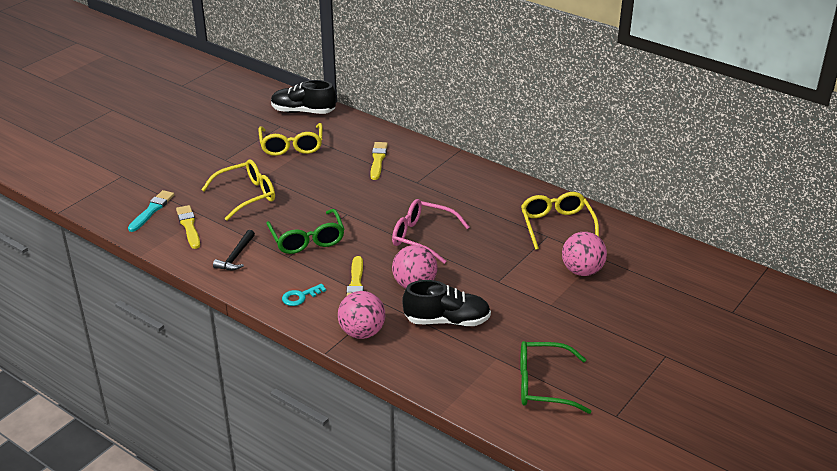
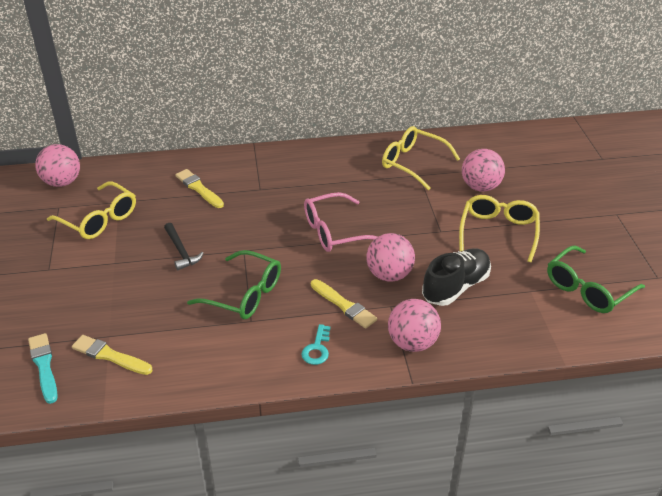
camera: 45 degrees left, 5 degrees up
yellow glasses [201,159,275,221] -> yellow glasses moved to [459,195,540,262]
black hammer [213,230,255,270] -> black hammer moved to [164,223,204,270]
black shoe [271,80,336,114] -> pink ball [35,144,80,187]

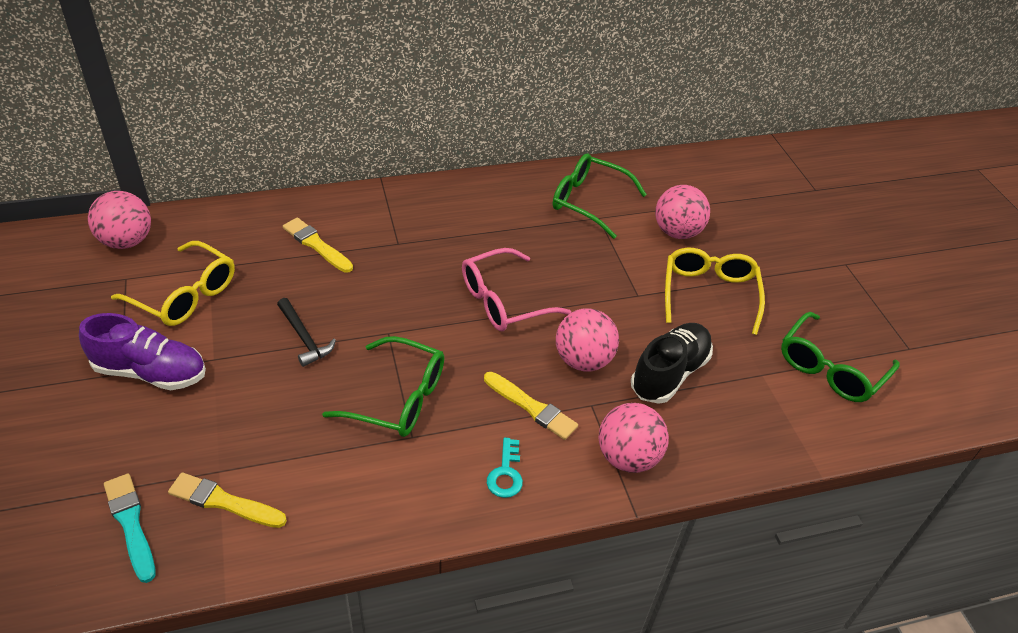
camera: 10 degrees left, 5 degrees up
yellow glasses [382,126,460,190] -> green glasses [553,153,647,239]
none -> purple shoe [79,313,206,390]

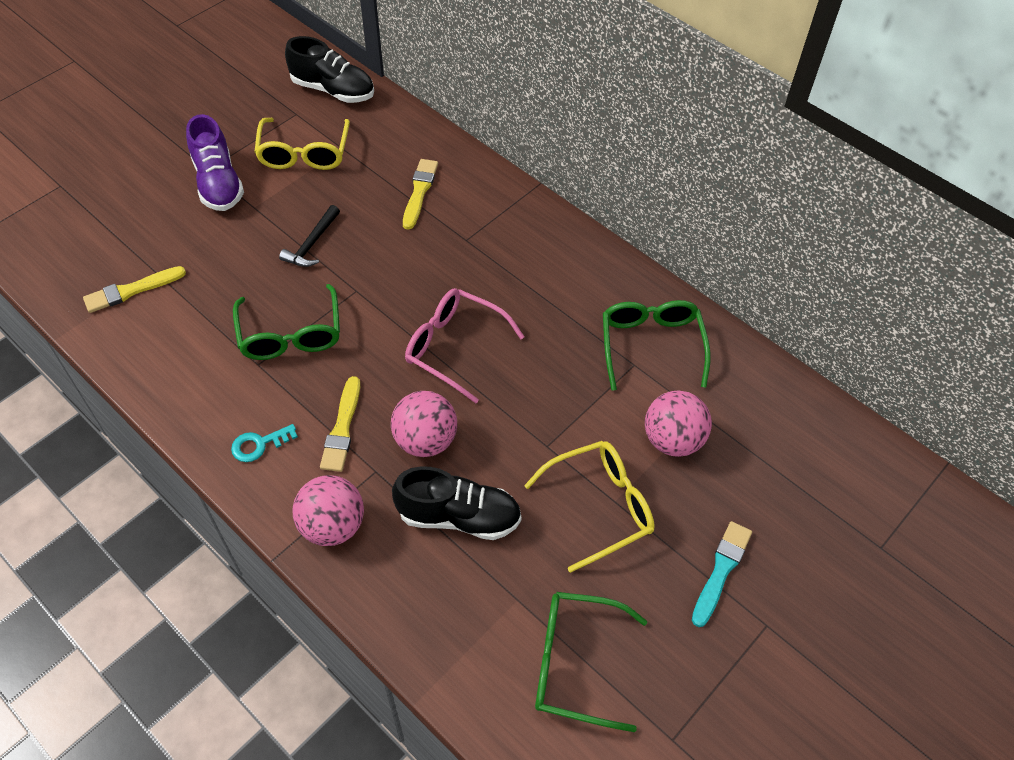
camera: 60 degrees right, 10 degrees up
pink ball [88,191,151,249] -> black shoe [285,36,374,103]
turquoise brush [104,474,155,583] -> turquoise brush moved to [692,521,752,627]
yellow brush [168,473,287,528] -> yellow brush turned 105 degrees counterclockwise [83,266,186,313]

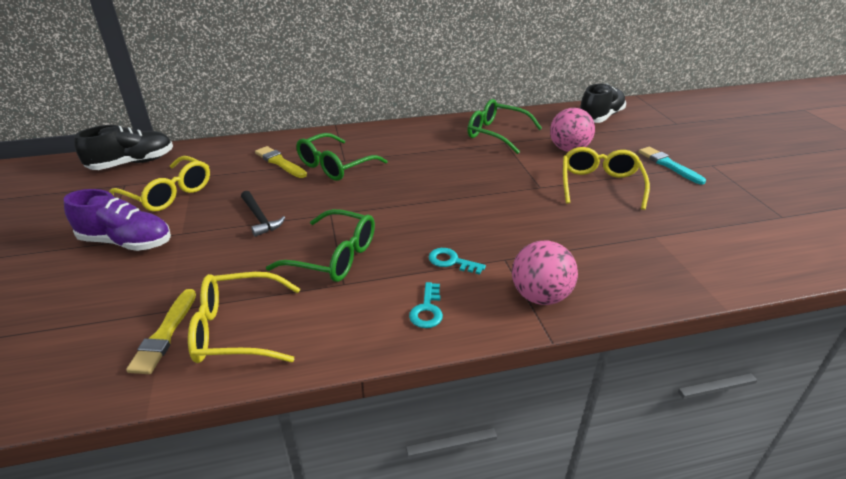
camera: 55 degrees left, 20 degrees down
yellow brush [320,376,360,472] -> turquoise key [428,248,486,275]
pink ball [391,391,457,457] -> none
black shoe [392,467,522,540] -> black shoe moved to [580,83,626,123]
pink glasses [405,288,525,403] -> none
green glasses [535,592,647,732] -> green glasses moved to [296,133,388,181]
none -> yellow glasses [188,272,300,363]

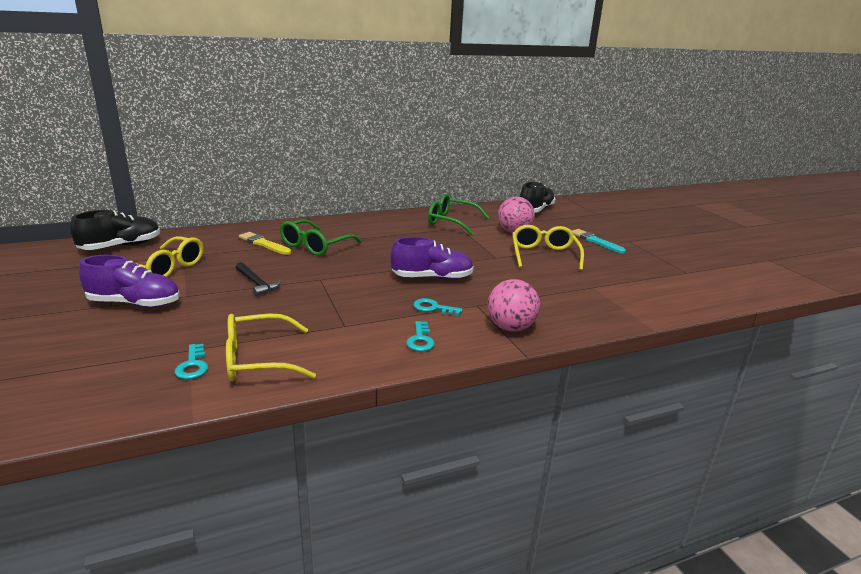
camera: 10 degrees left, 10 degrees down
yellow brush [126,289,196,374] -> turquoise key [175,344,208,379]
green glasses [266,209,375,282] -> none
none -> purple shoe [391,237,474,280]

